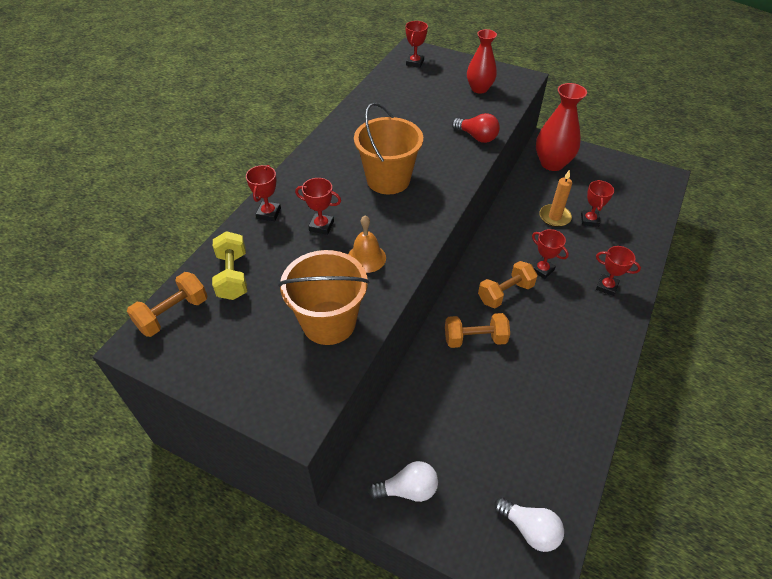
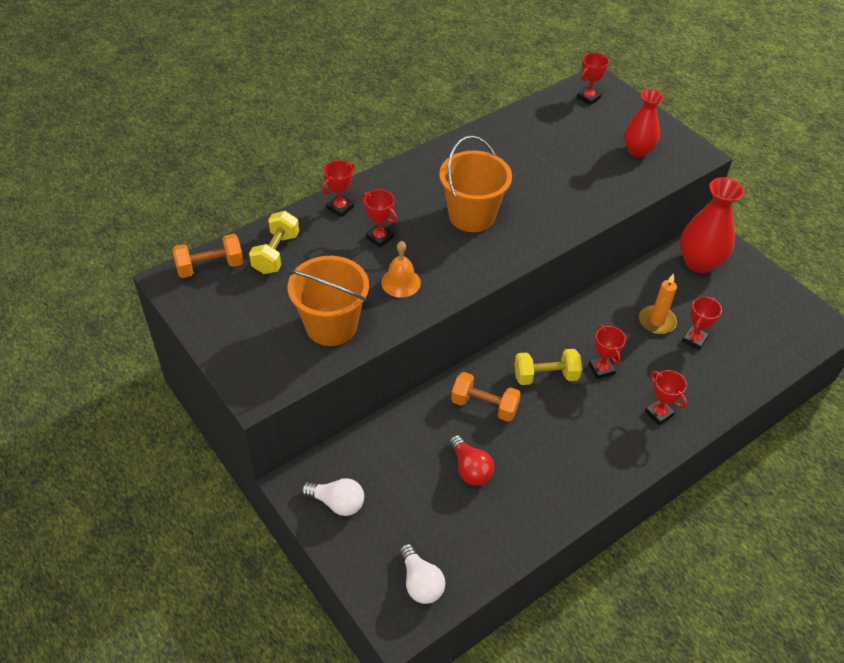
camera: 25 degrees right, 0 degrees up
red light bulb [452,113,500,143] -> red light bulb moved to [449,435,494,486]
orange dumbbell [478,261,537,308] -> yellow dumbbell [514,349,582,385]

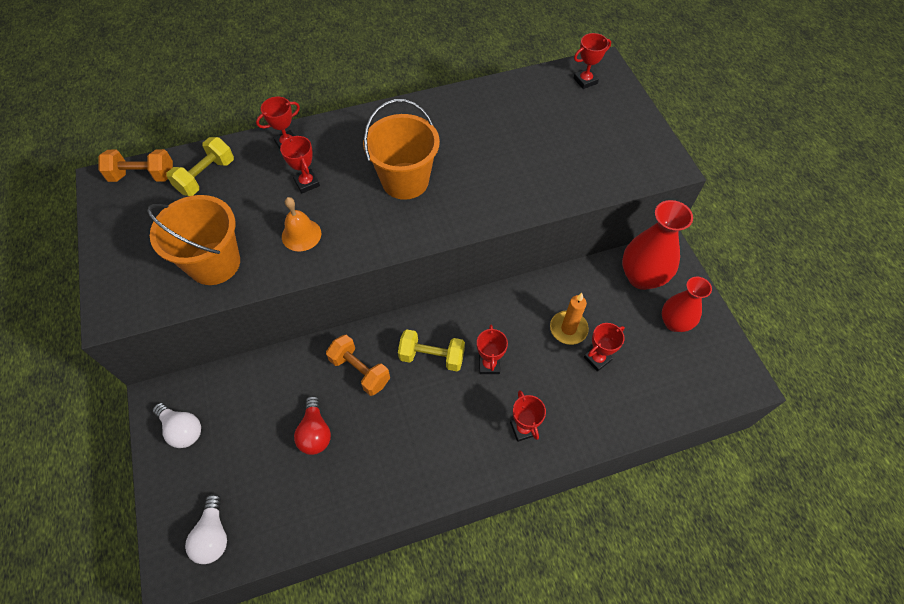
camera: 20 degrees right, 10 degrees up
red vase [624,89,663,157] -> red vase moved to [662,277,712,332]

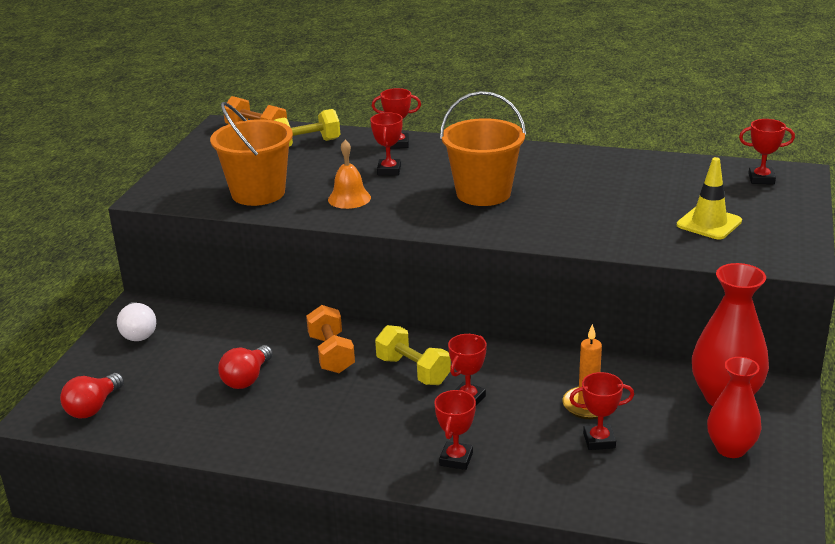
camera: 35 degrees right, 30 degrees down
white light bulb [185,493,227,564] -> red light bulb [60,373,124,419]
none -> yellow traffic cone [677,157,742,239]

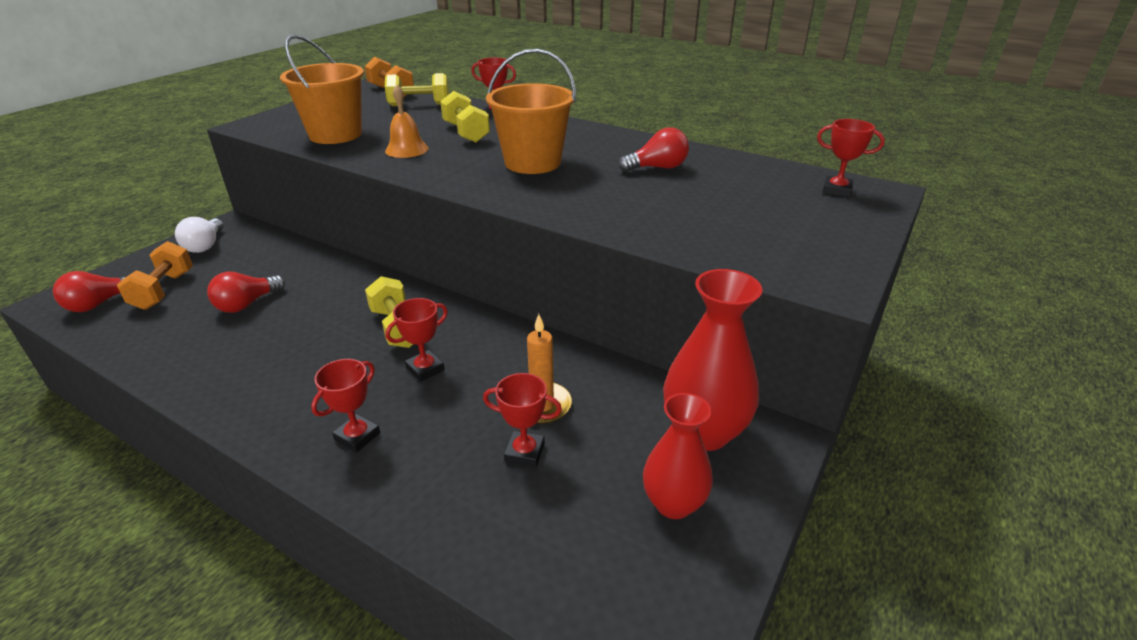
camera: 15 degrees right, 5 degrees up
orange dumbbell [306,305,355,373] -> orange dumbbell moved to [117,241,193,310]
red trophy [370,113,403,175] -> yellow dumbbell [440,91,490,143]
yellow traffic cone [677,157,742,239] -> none
none -> red light bulb [618,128,689,172]

